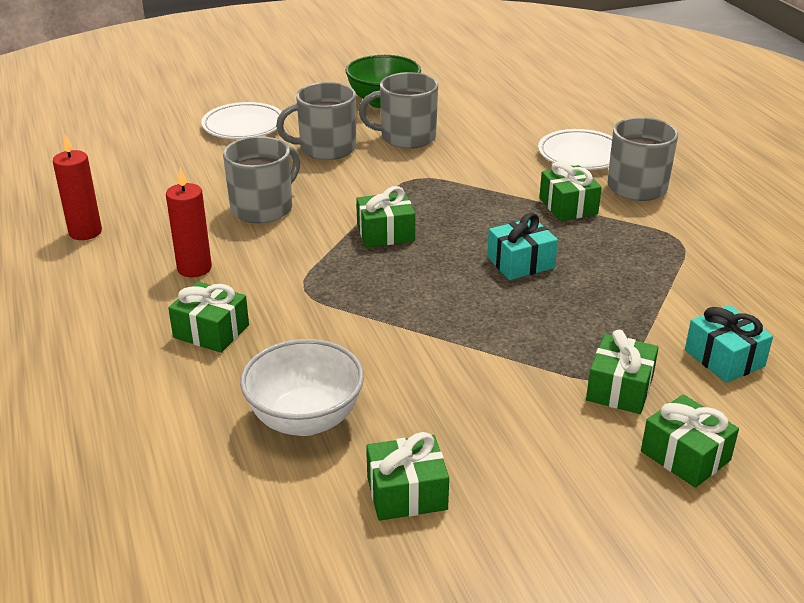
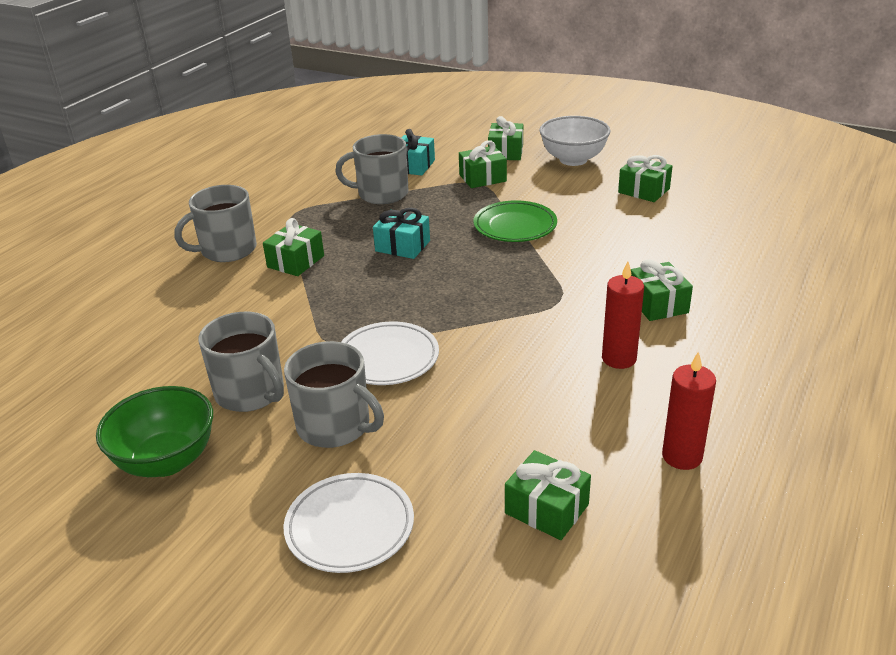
camera: 130 degrees left, 0 degrees up
grey mug [223,136,301,223] -> grey mug moved to [335,134,408,204]
white bowl [240,339,364,436] -> white bowl moved to [539,116,610,166]
green gift [356,186,415,247] -> green gift moved to [505,450,591,540]
white plate [538,129,612,170] -> white plate moved to [341,322,439,385]
none -> green plate [473,200,557,242]

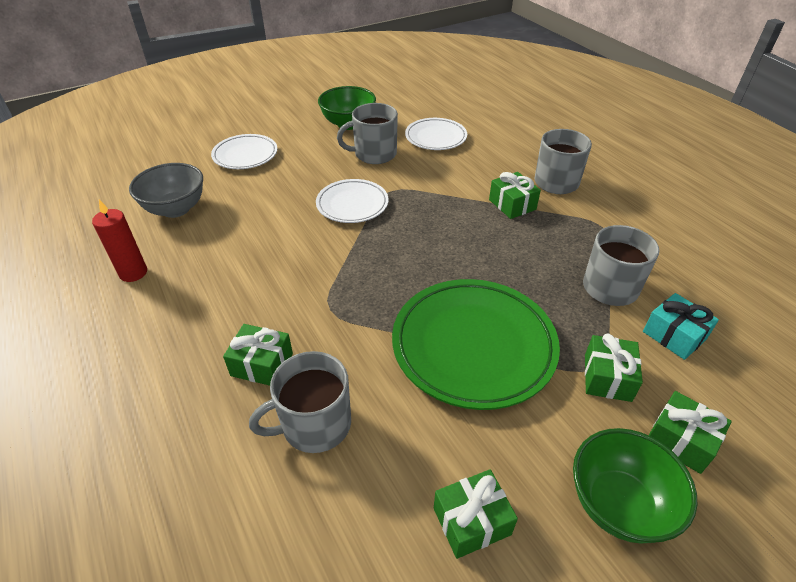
camera: 120 degrees right, 10 degrees up
grey mug [284,341,384,448] -> grey mug moved to [249,351,351,453]
turquoise gift [373,208,430,259] -> none
green plate [473,200,557,242] -> green plate [392,279,560,410], size x1.74
green gift [505,450,591,540] -> grey bowl [129,163,203,218]
white bowl [539,116,610,166] -> green bowl [573,428,698,544]
red candle [602,261,644,369] -> none
none -> white plate [405,118,467,150]

